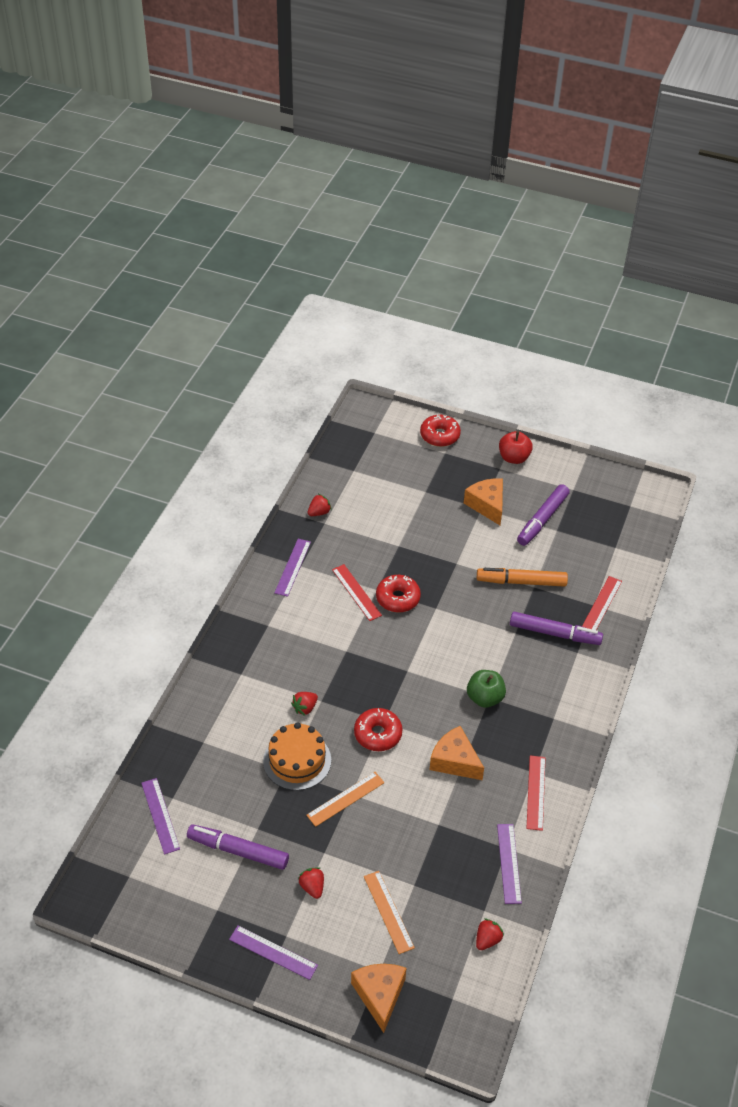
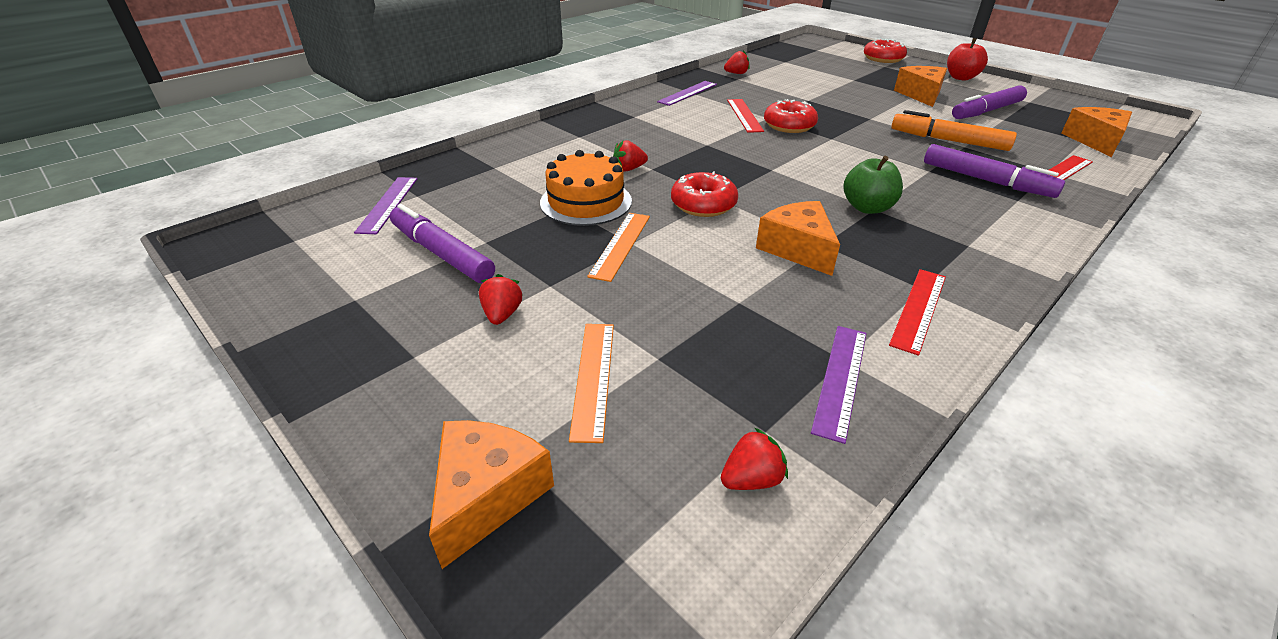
camera: 25 degrees right, 10 degrees down
purple ruler [229,926,318,980] -> none
orange ruler [306,772,385,827] -> orange ruler turned 60 degrees counterclockwise [587,213,650,282]
none -> orange cheese [1061,107,1132,157]

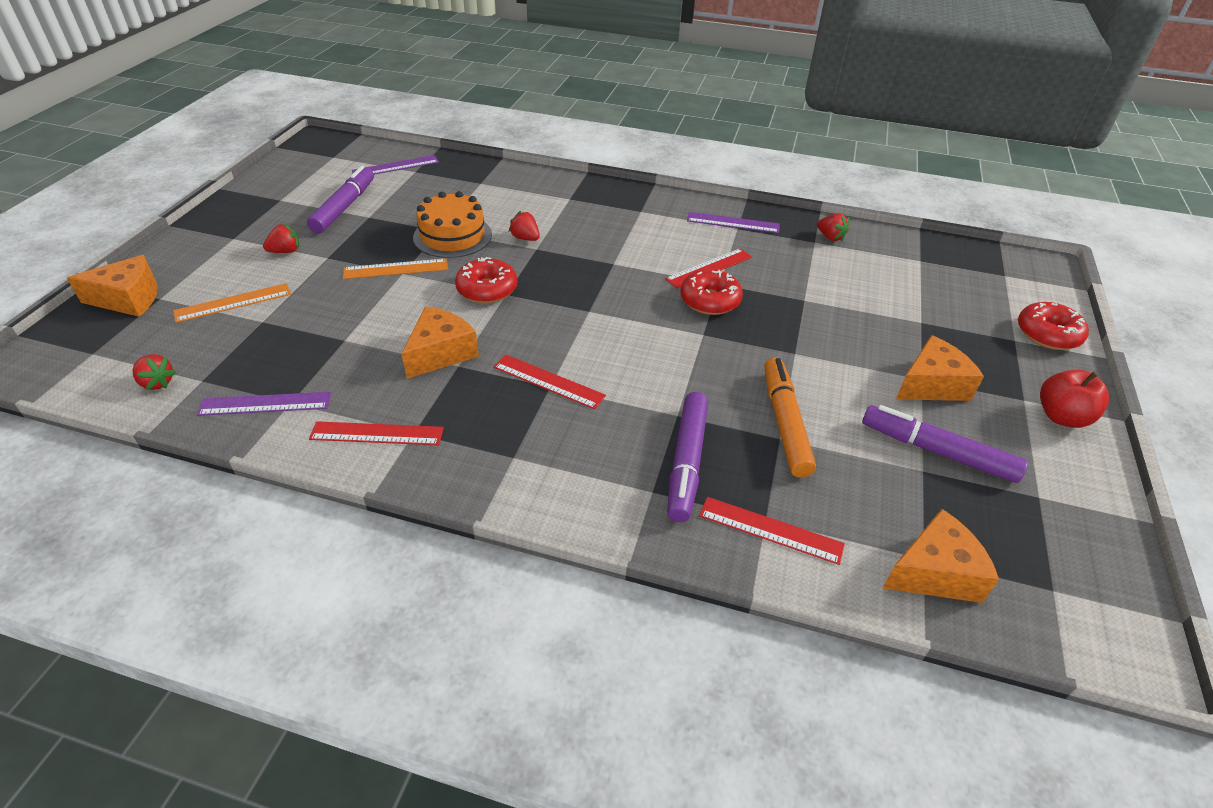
camera: 60 degrees right, 5 degrees up
green apple [843,156,903,214] -> red ruler [493,354,606,409]

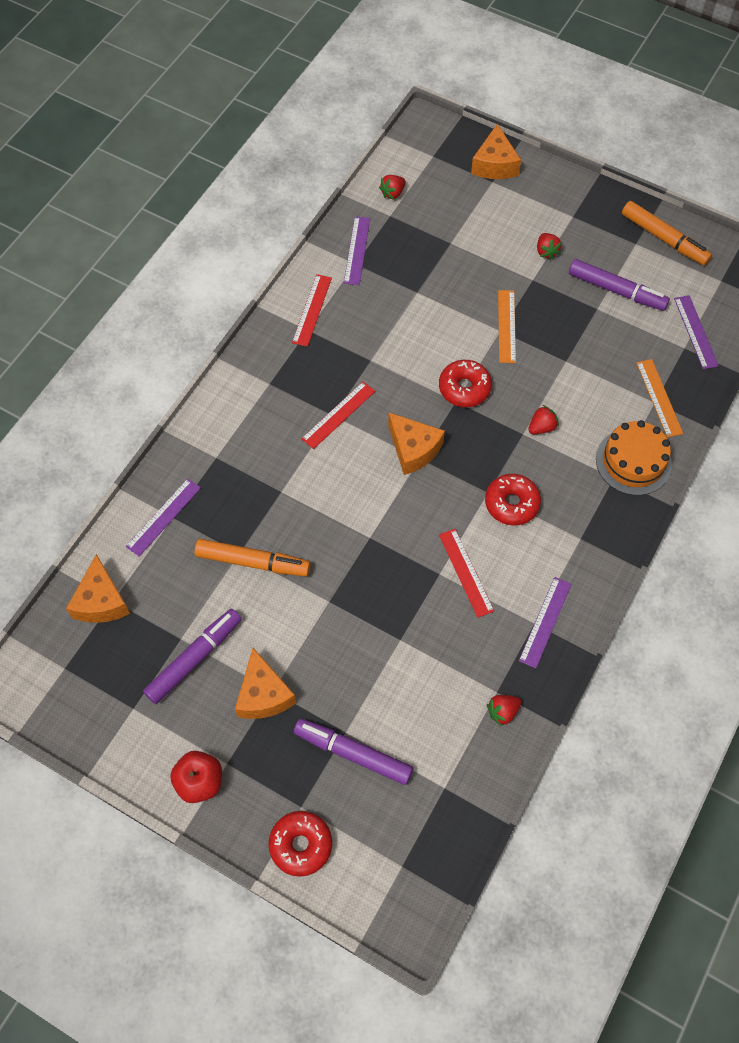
camera: 105 degrees right, 20 degrees up
orange ruler [173,283,291,323] -> orange ruler moved to [636,359,683,437]
orange cheese [402,306,479,379] -> orange cheese moved to [388,413,445,475]
orange cake [413,191,492,258] -> orange cake moved to [596,420,672,495]
purple marker [667,392,708,522] -> purple marker moved to [294,719,413,785]
red donut [680,269,743,315] -> red donut moved to [485,474,541,526]
red ruler [699,497,845,565] -> purple ruler [126,478,201,557]
none -> orange marker [622,201,712,266]

